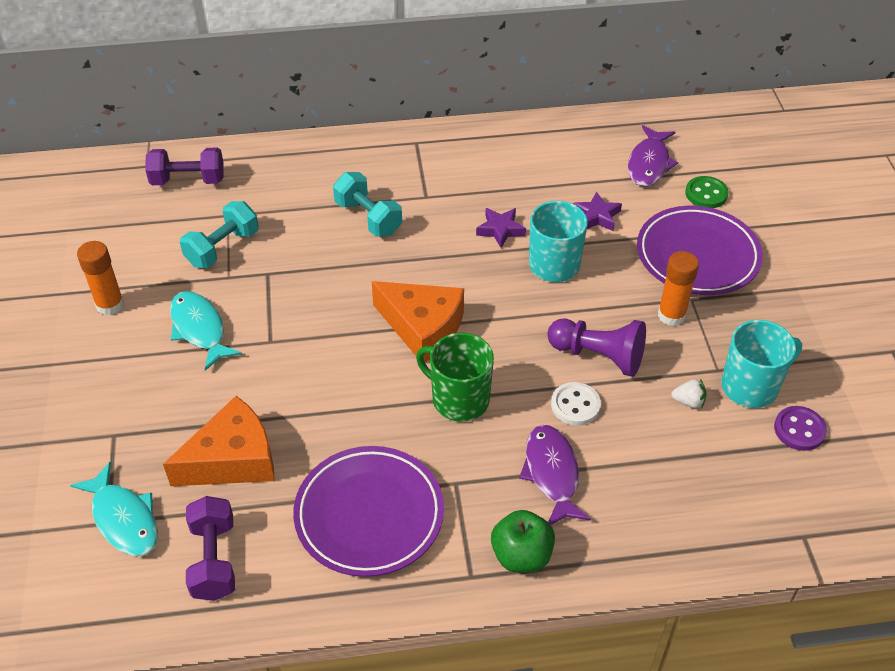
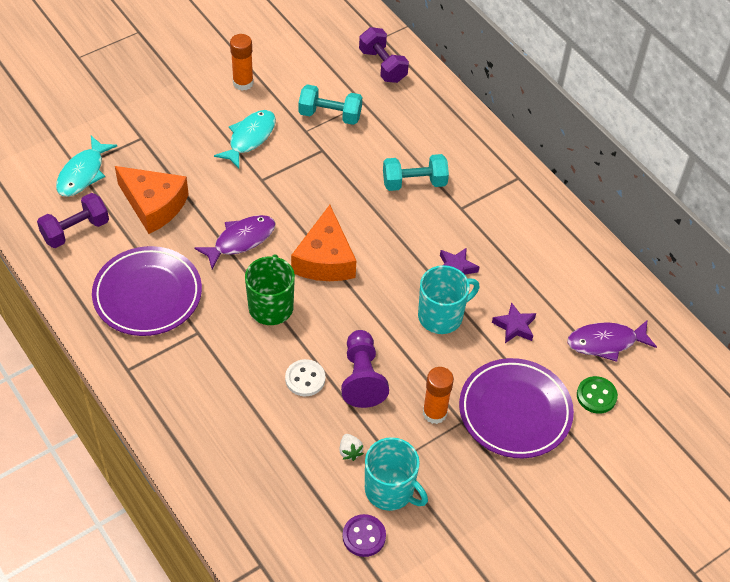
camera: 60 degrees right, 5 degrees up
turquoise dumbbell [333,172,402,237] -> turquoise dumbbell turned 60 degrees clockwise [383,154,449,191]
green apple [491,510,555,573] -> none
purple fish [519,425,591,525] -> purple fish moved to [194,215,276,269]

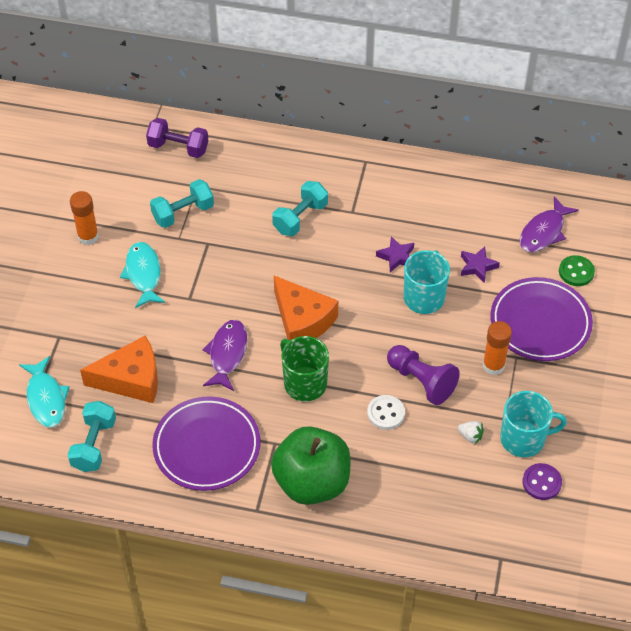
camera: 40 degrees left, 0 degrees up
purple dumbbell [37,193,109,248] -> turquoise dumbbell [68,401,116,472]
none -> green apple [271,426,350,505]

